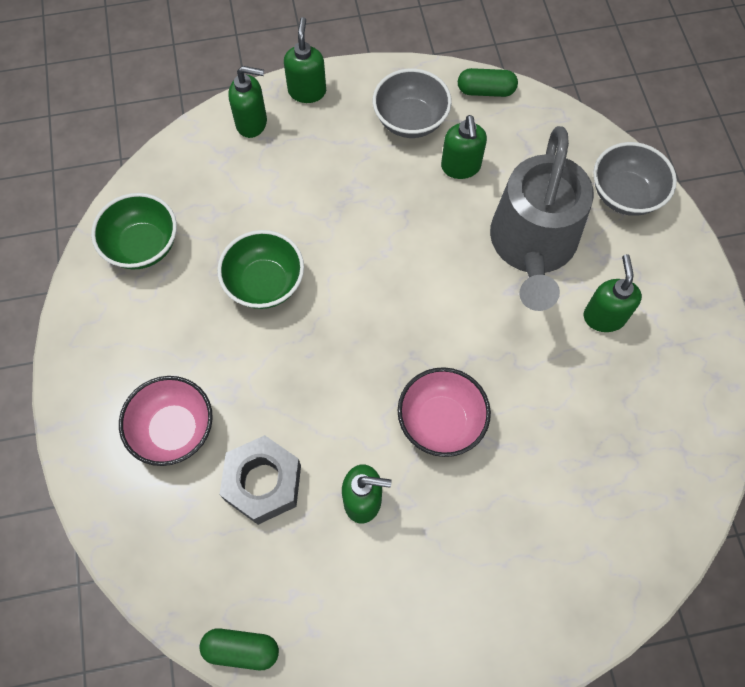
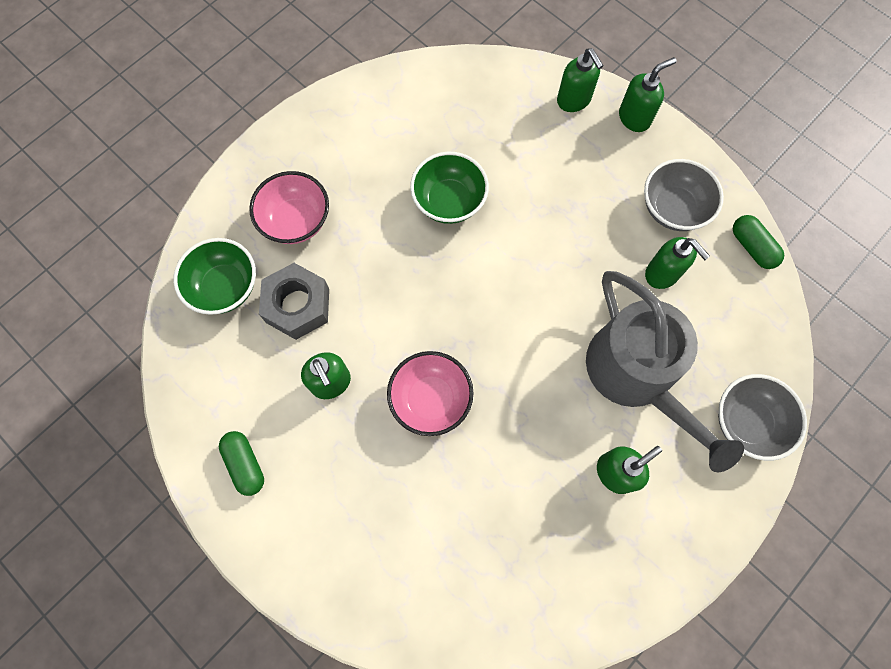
camera: 55 degrees right, 5 degrees up
green bowl [91,193,177,270] -> green bowl moved to [173,238,256,315]
green capsule [199,628,279,670] -> green capsule moved to [219,431,264,496]
green soap dispenser [441,115,487,179] -> green soap dispenser turned 90 degrees counterclockwise [645,237,710,289]
grey watering can [490,126,594,311] -> grey watering can turned 90 degrees counterclockwise [586,271,744,472]

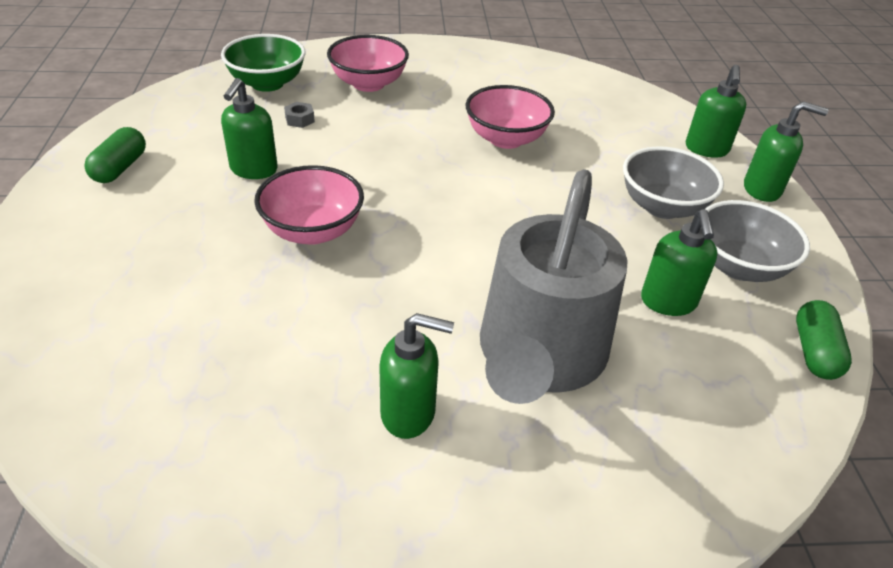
camera: 40 degrees right, 30 degrees down
grey nut [259,263,329,340] -> grey nut [284,102,315,128], size x0.40
green bowl [410,152,489,224] -> pink bowl [466,85,555,149]
grey bowl [718,374,807,461] -> grey bowl moved to [623,146,724,219]

